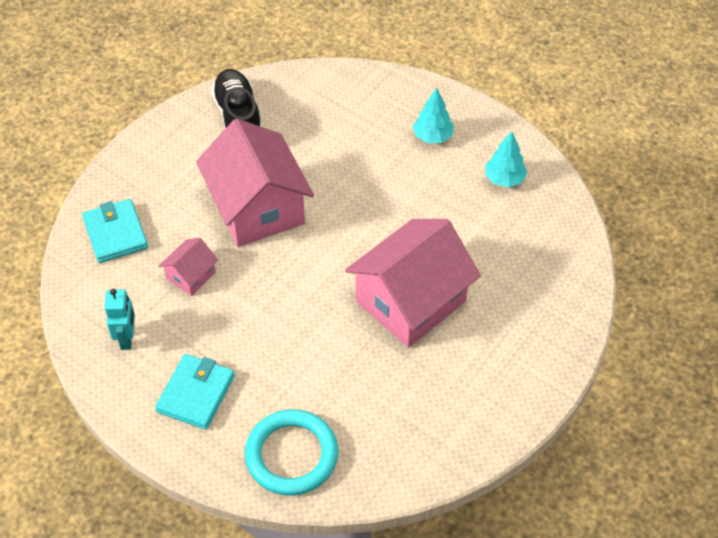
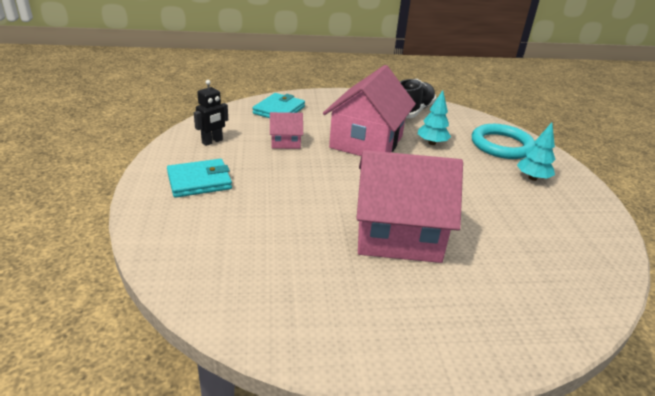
camera: 45 degrees right, 20 degrees down
turquoise robot [104,289,135,350] -> black robot [194,80,228,146]
turquoise ring [245,409,338,495] -> turquoise ring moved to [472,124,535,159]
turquoise tree [485,131,527,187] -> turquoise tree moved to [418,90,451,145]

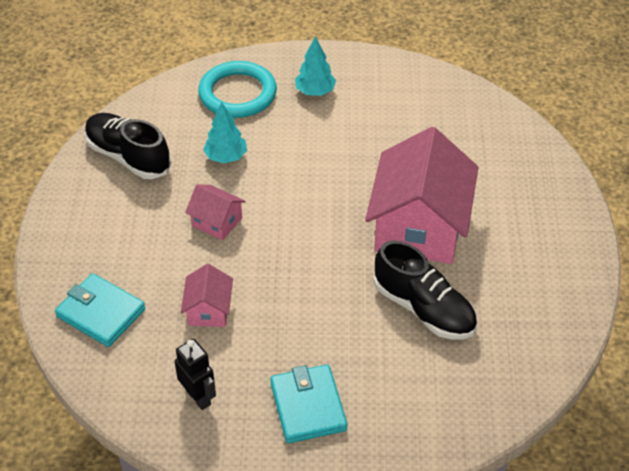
camera: 80 degrees left, 15 degrees up
pink house [323,65,416,156] -> pink house [185,184,246,241], size x0.46
none -> black shoe [374,240,477,339]

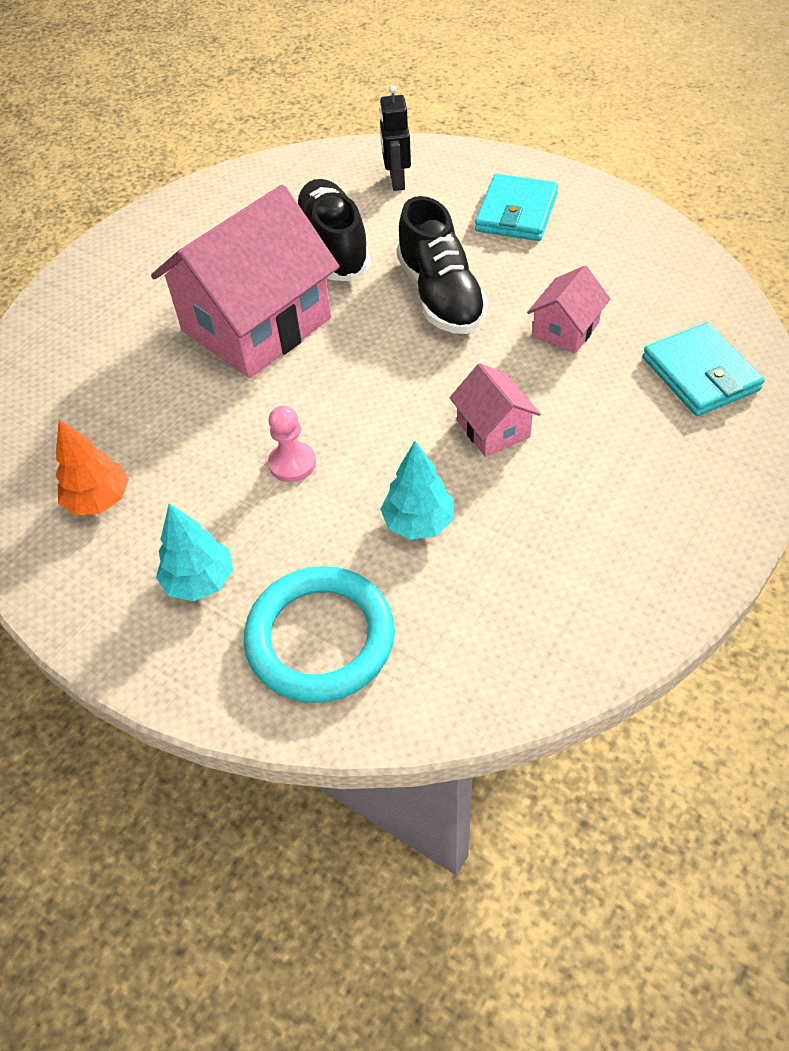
camera: 145 degrees left, 5 degrees up
black shoe [85,113,171,179] -> black shoe moved to [396,196,488,334]
black robot [175,339,216,410] -> black robot moved to [379,85,411,191]
none -> orange tree [55,419,129,515]
none -> pink pawn [268,405,316,482]

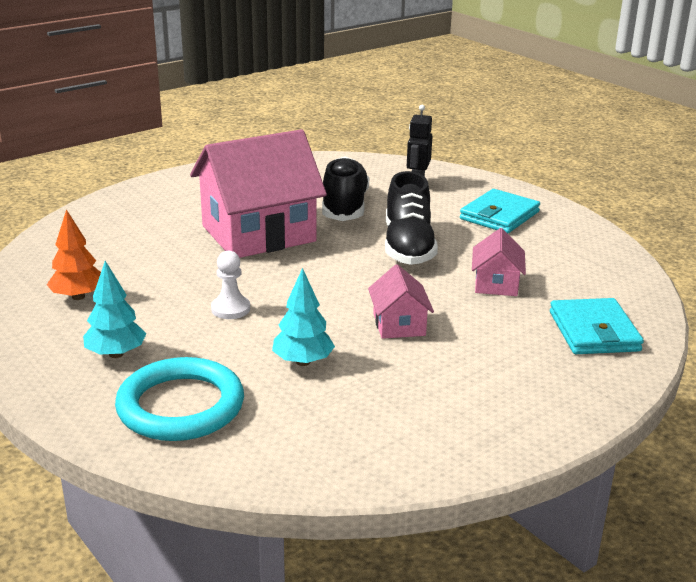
camera: 15 degrees right, 25 degrees down
pink pawn [268,405,316,482] -> white pawn [211,251,250,319]
pink house [527,266,610,353] -> pink house turned 45 degrees counterclockwise [472,228,526,296]

